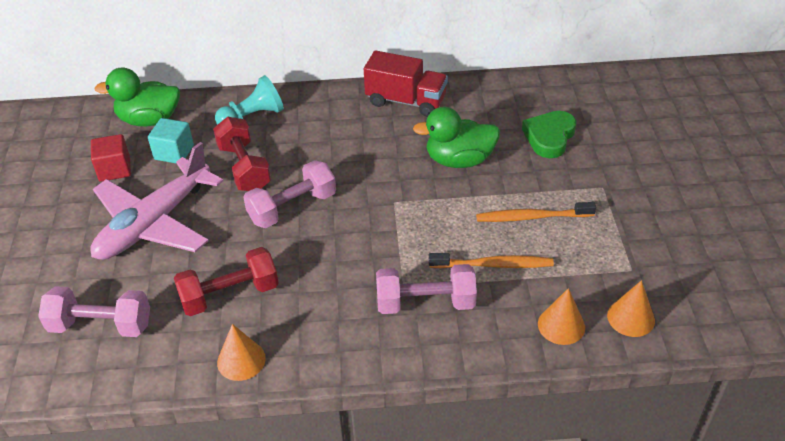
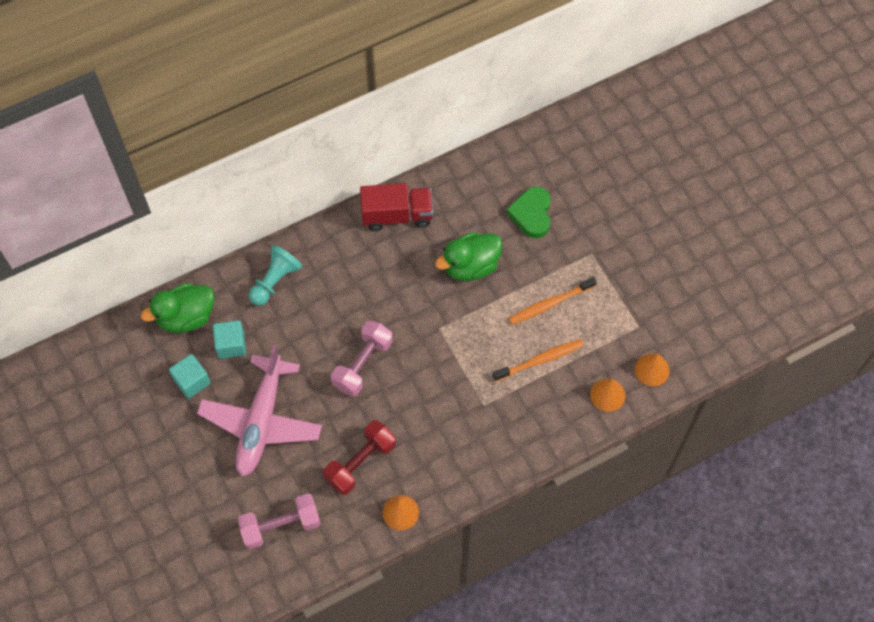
camera: 25 degrees left, 20 degrees up
red cube [91,134,131,182] -> turquoise cube [169,354,211,399]
red dumbbell [213,117,271,191] -> none
pink dumbbell [376,264,477,314] -> none

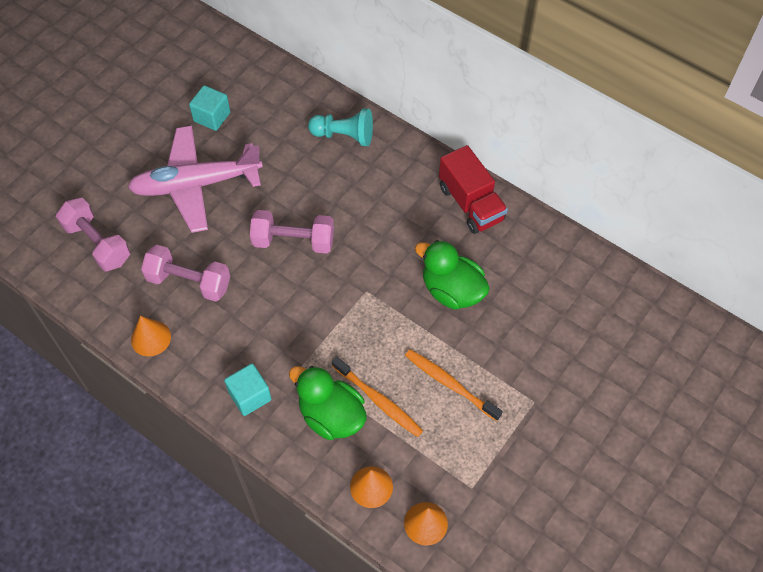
camera: 65 degrees right, 5 degrees down
green duck [141,283,214,333] -> green duck moved to [289,366,367,440]
turquoise cube [213,320,246,359] -> turquoise cube moved to [224,364,271,416]
red dumbbell [323,420,396,495] -> pink dumbbell [141,245,230,302]
green heart [506,186,551,238] -> none

